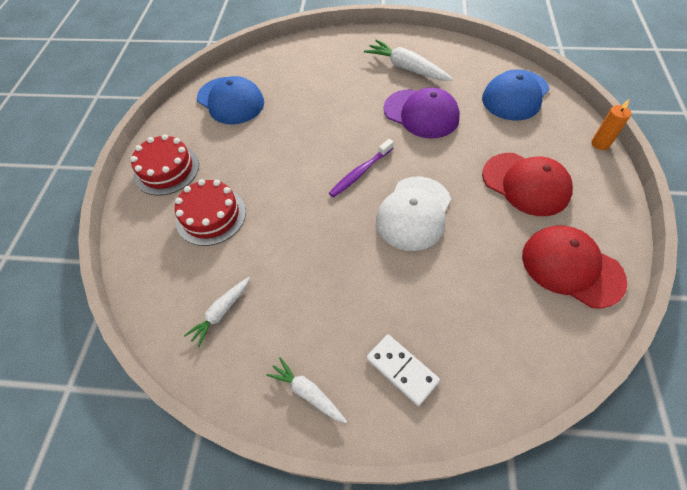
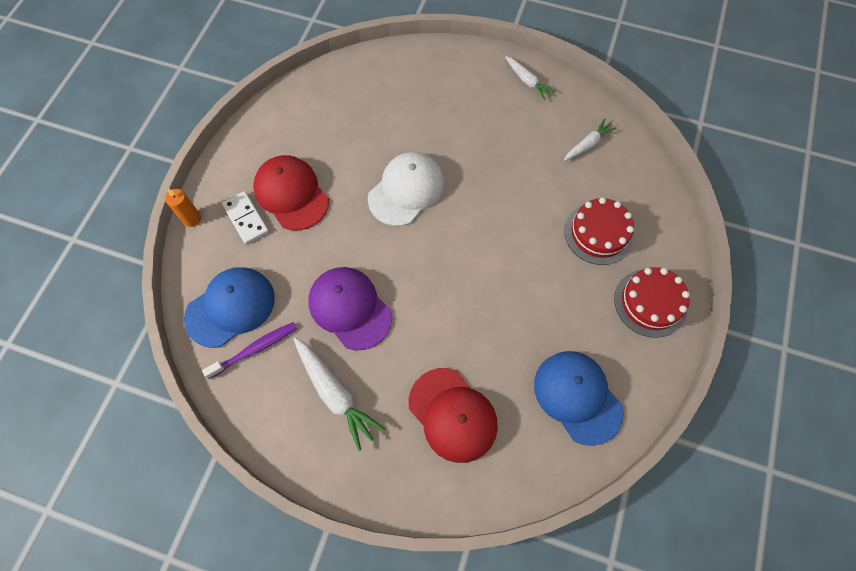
camera: 170 degrees left, 10 degrees up
purple toothbrush [329,139,394,197] -> purple toothbrush moved to [202,322,297,379]
white domino [366,334,440,406] -> white domino moved to [222,191,269,245]
red cap [522,225,627,308] -> red cap moved to [408,368,498,463]

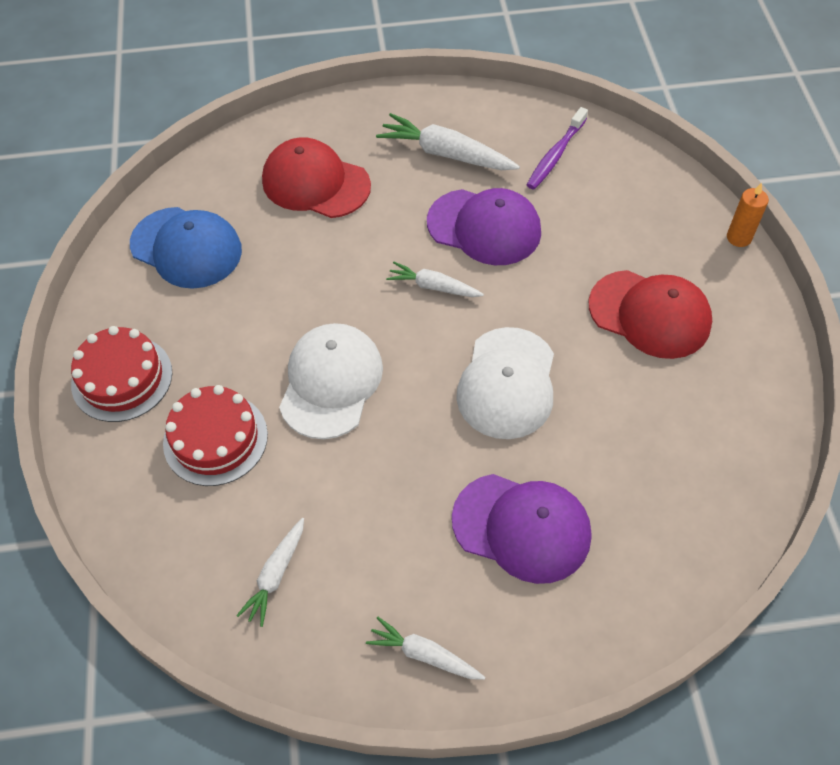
camera: 155 degrees right, 10 degrees down
blue cap [184,267,275,348] -> none
white domino [222,191,269,245] -> none
none -> white cap [279,323,383,439]
none -> white carrot [386,262,484,297]
none -> purple cap [452,474,591,584]

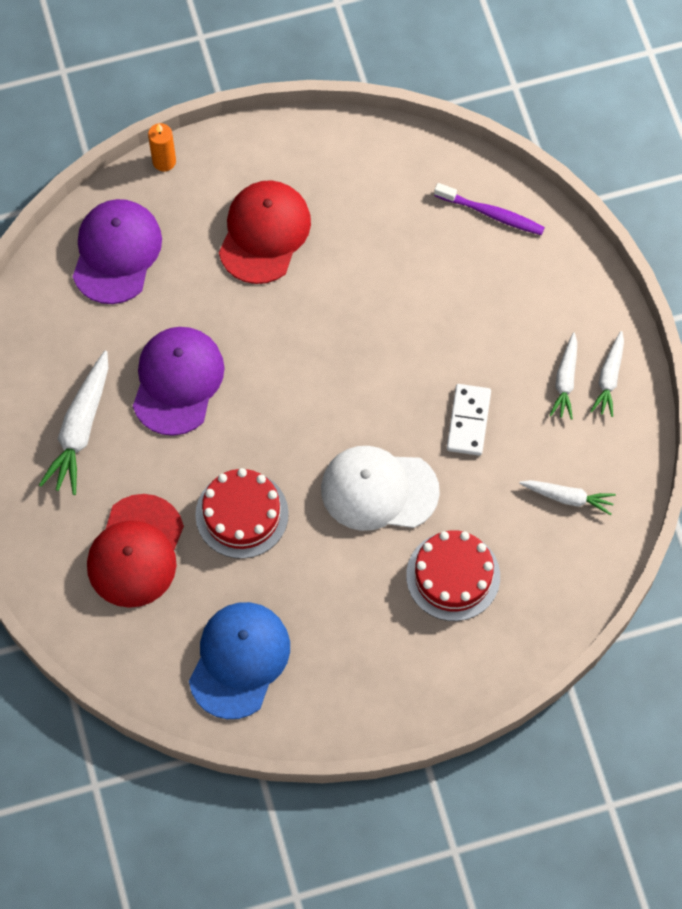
camera: 100 degrees left, 10 degrees up
red cake [71,326,172,422] -> red cake moved to [195,468,289,559]
white carrot [386,262,484,297] -> white carrot moved to [549,332,577,420]
purple cap [452,474,591,584] -> purple cap moved to [72,199,162,304]
white cap [456,327,554,439] -> none
purple toothbrush [527,107,588,189] -> purple toothbrush moved to [434,183,545,235]
none -> white domino [447,384,491,456]

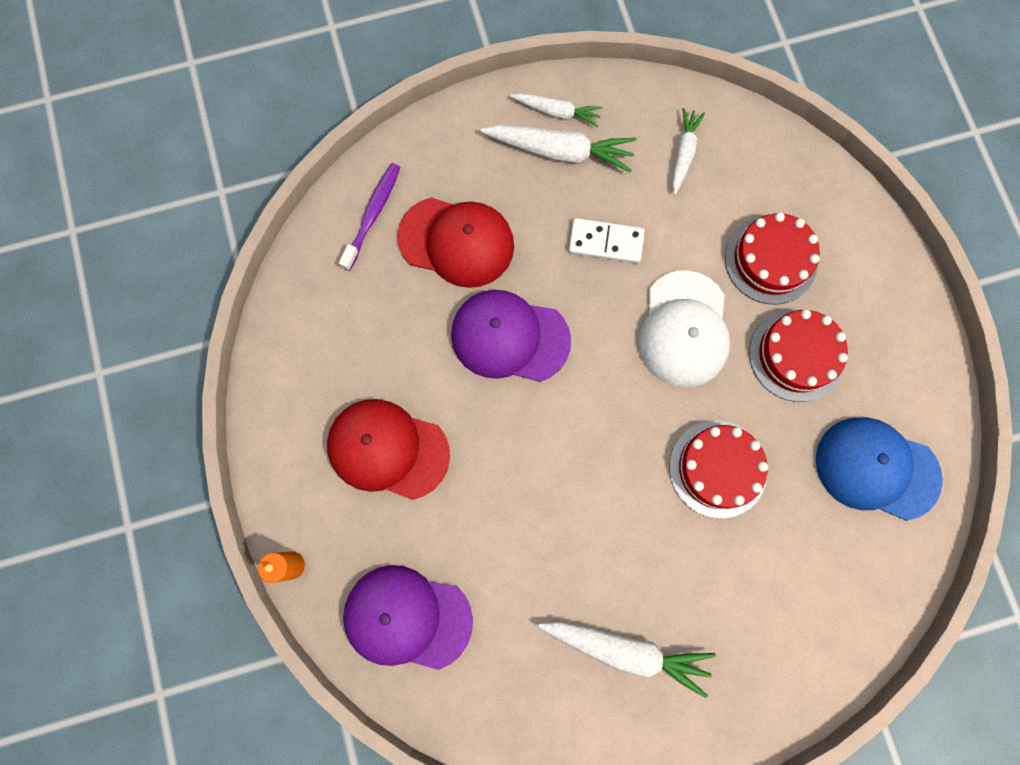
camera: 90 degrees left, 10 degrees up
red cap [87,494,184,608] -> red cap moved to [397,197,514,288]
purple cap [133,327,224,436] -> purple cap moved to [451,290,571,382]
white carrot [549,332,577,420] -> white carrot [481,125,636,173], size x1.65
none -> red cake [749,309,848,402]

